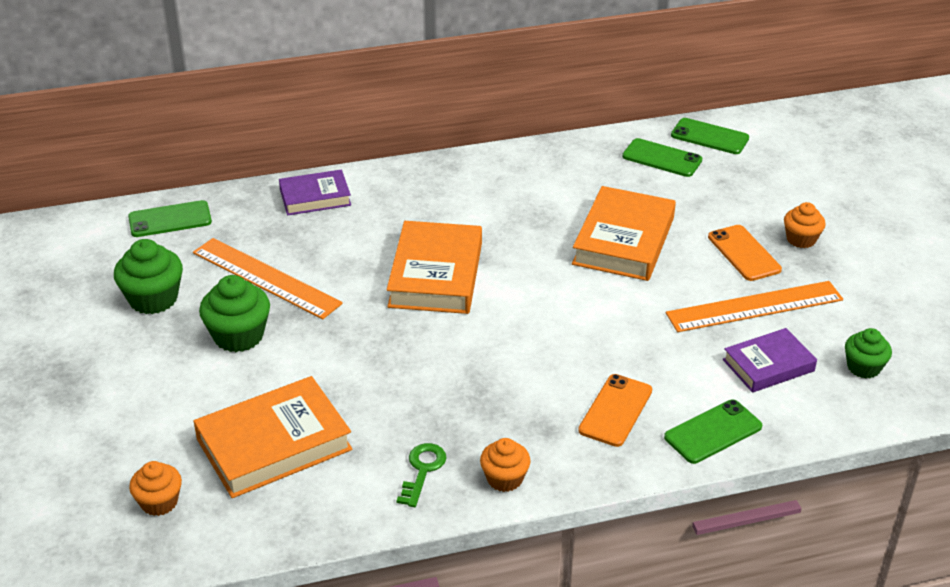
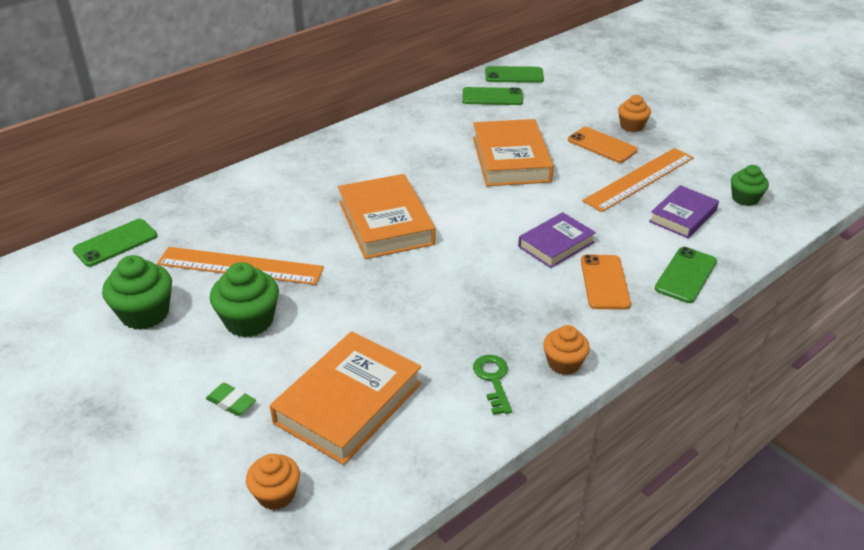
camera: 25 degrees left, 0 degrees up
purple book [279,170,351,215] -> purple book moved to [518,212,596,268]
none -> green eraser [206,383,256,416]

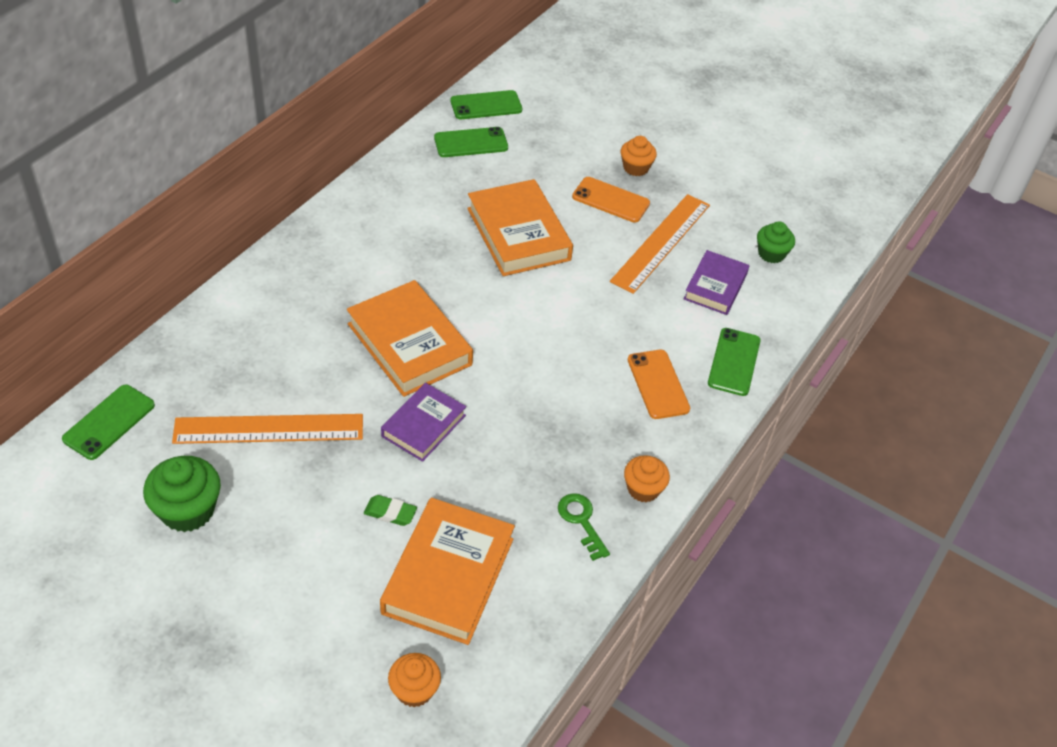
camera: 20 degrees left, 10 degrees up
green eraser [206,383,256,416] -> green eraser moved to [364,495,417,526]
green cupcake [210,262,279,337] -> none
purple book [518,212,596,268] -> purple book moved to [381,383,466,462]

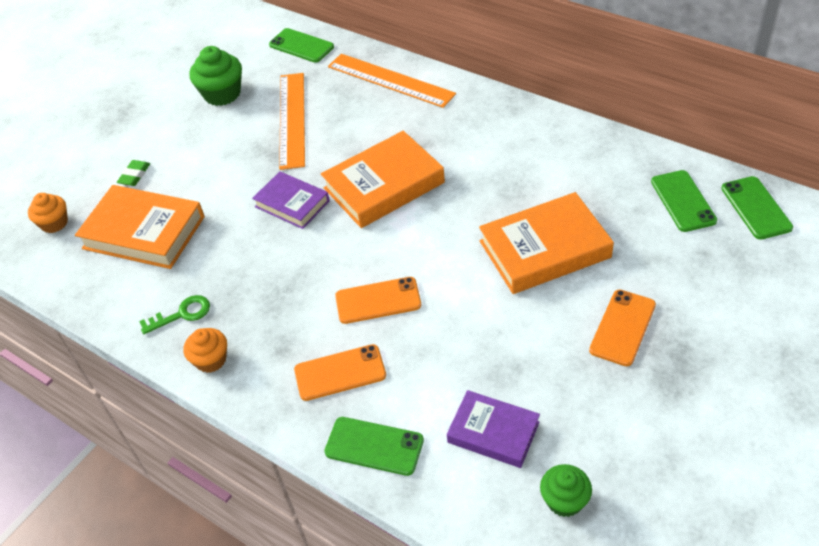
camera: 100 degrees right, 0 degrees up
green eraser [364,495,417,526] -> green eraser moved to [117,160,150,186]
orange ruler [610,194,710,294] -> orange ruler moved to [328,54,456,108]
orange cupcake [621,136,657,176] -> none
none -> orange phone [335,277,421,324]

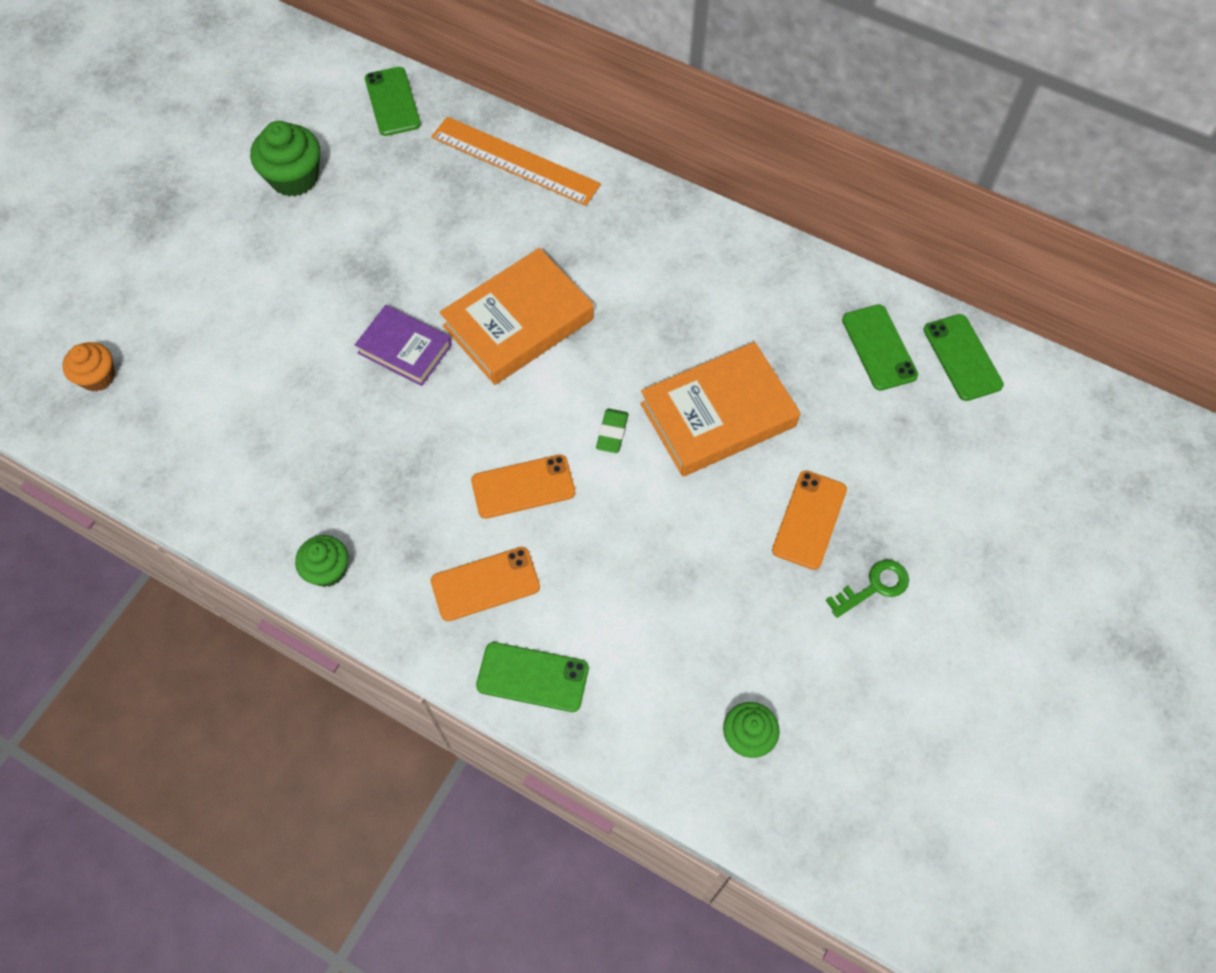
camera: 10 degrees left, 15 degrees up
orange book [75,185,205,269] -> none
green eraser [117,160,150,186] -> green eraser moved to [596,409,629,453]
green key [139,295,210,334] -> green key moved to [825,560,909,618]
orange cupcake [183,328,227,373] -> green cupcake [295,535,348,587]
green phone [269,28,334,63] -> green phone turned 45 degrees clockwise [365,67,421,136]
orange ruler [279,73,305,170] -> none
purple book [447,390,540,468] -> none

